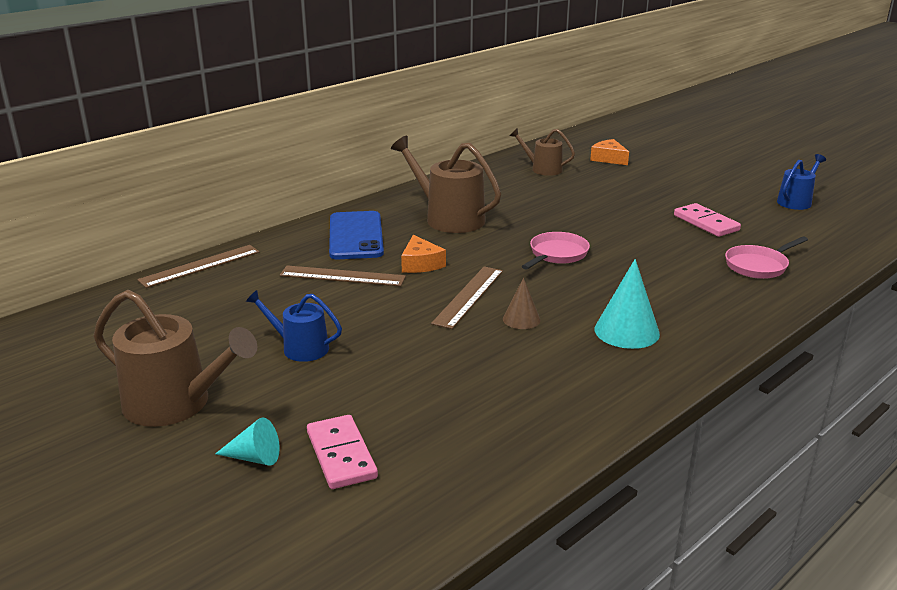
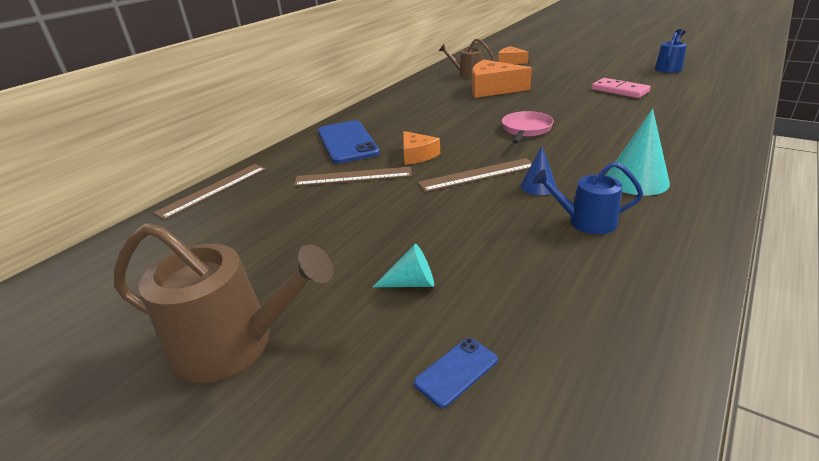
camera: 10 degrees left, 5 degrees up
turquoise cone [215,418,280,466] -> turquoise cone moved to [373,244,434,287]
blue watering can [246,290,342,362] -> blue watering can moved to [533,162,643,234]
pink domino [307,415,378,489] -> blue phone [414,338,498,408]
brown watering can [391,136,501,233] -> none
brown ruler [431,266,503,329] -> brown ruler turned 60 degrees clockwise [418,158,532,192]
brown cone [503,278,540,329] -> blue cone [520,146,557,195]
pink pan [725,236,808,279] -> none
none -> orange cheese [472,60,532,98]

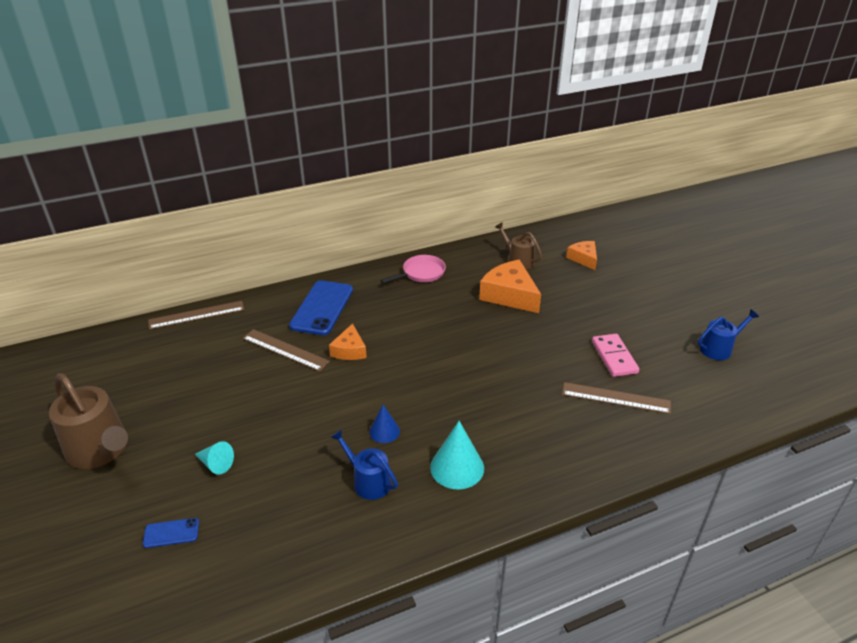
camera: 30 degrees right, 5 degrees up
brown ruler [418,158,532,192] -> brown ruler moved to [562,382,671,414]
pink pan [502,111,554,144] -> pink pan moved to [380,255,446,283]

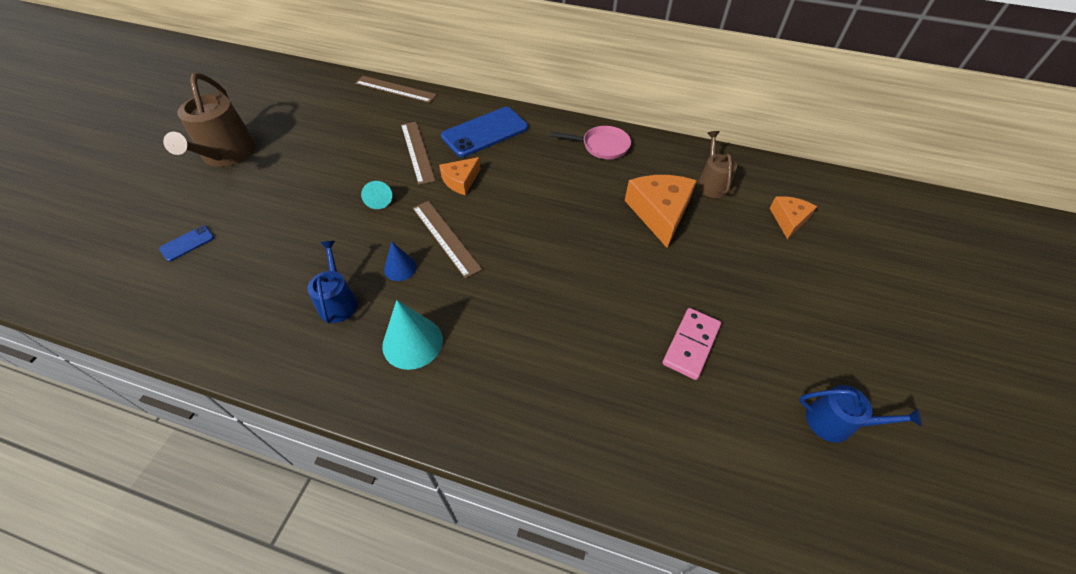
camera: 40 degrees right, 15 degrees up
blue phone [143,518,199,548] -> blue phone turned 75 degrees counterclockwise [159,226,214,261]
turquoise cone [195,441,234,475] -> turquoise cone moved to [361,181,392,209]
brown ruler [562,382,671,414] -> brown ruler moved to [413,201,482,278]

